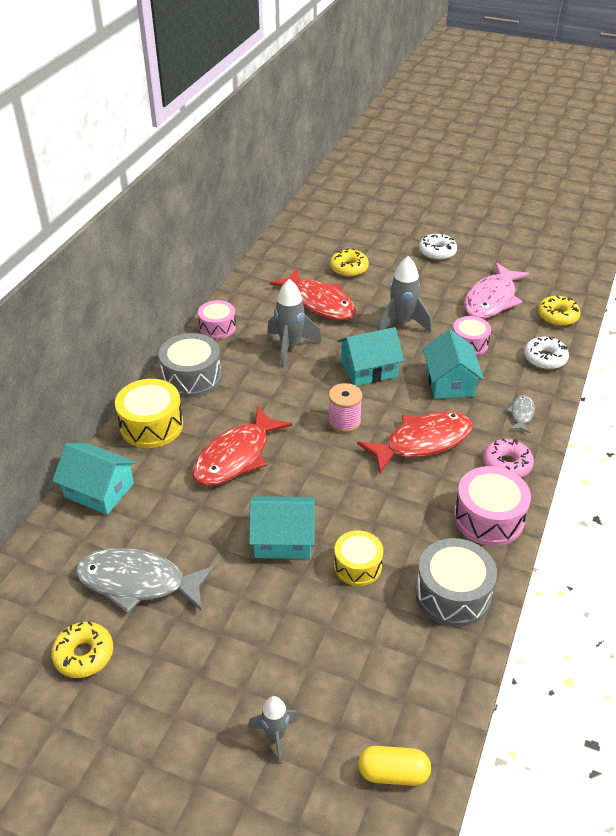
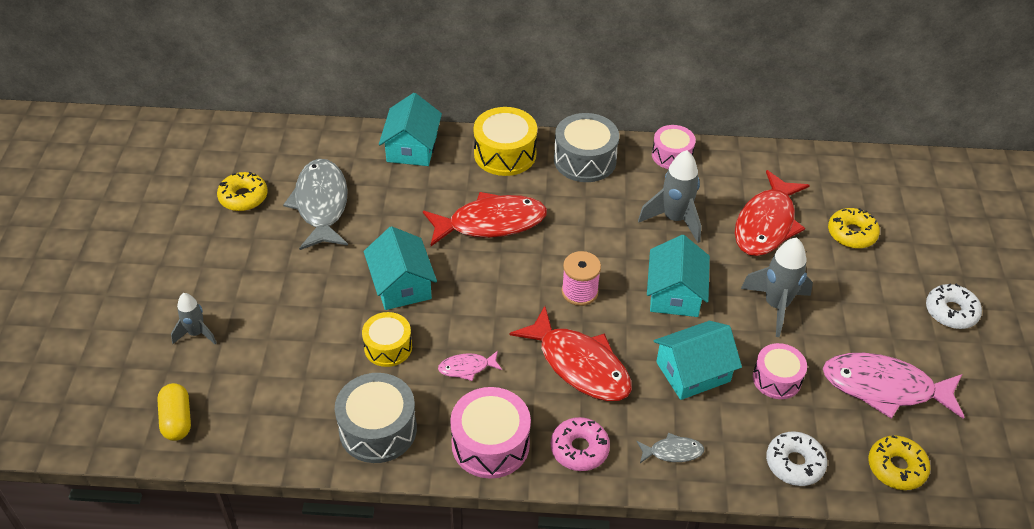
camera: 70 degrees right, 5 degrees up
red fish [192,406,292,486] -> red fish turned 150 degrees clockwise [423,192,547,246]
turquoise house [337,327,404,386] -> turquoise house turned 45 degrees clockwise [647,235,710,317]
none -> pink fish [438,351,502,381]

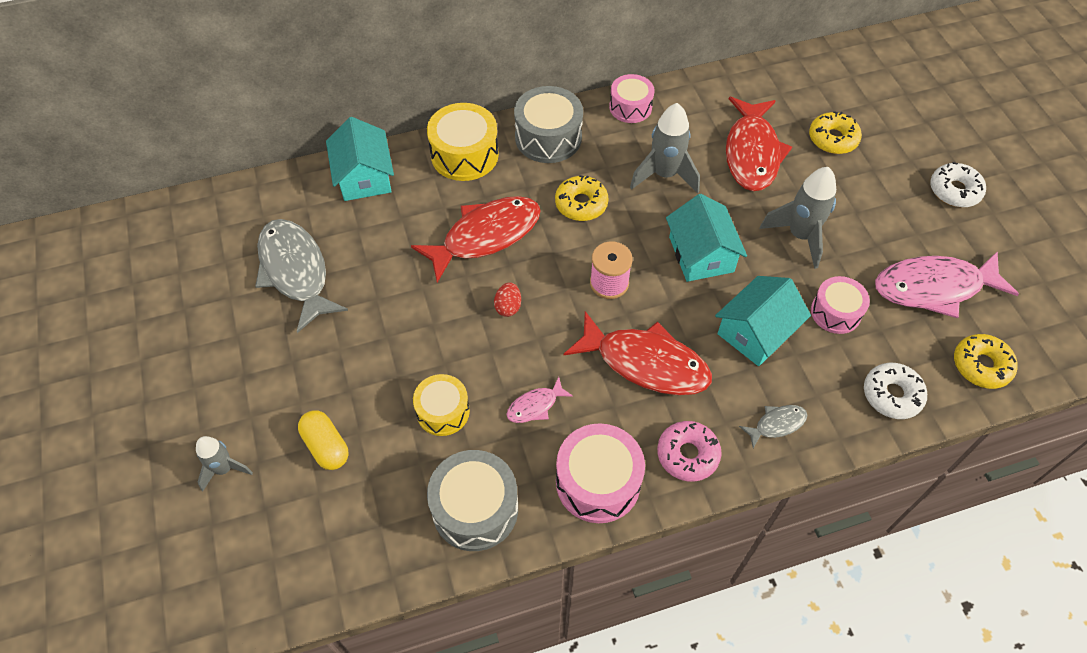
camera: 20 degrees left, 10 degrees up
yellow capsule [157,383,191,441] -> yellow capsule moved to [298,410,348,470]
yellow donut [217,172,268,211] -> yellow donut moved to [555,175,608,221]
turquoise house [364,226,437,310] -> none
none -> red egg [494,282,521,317]

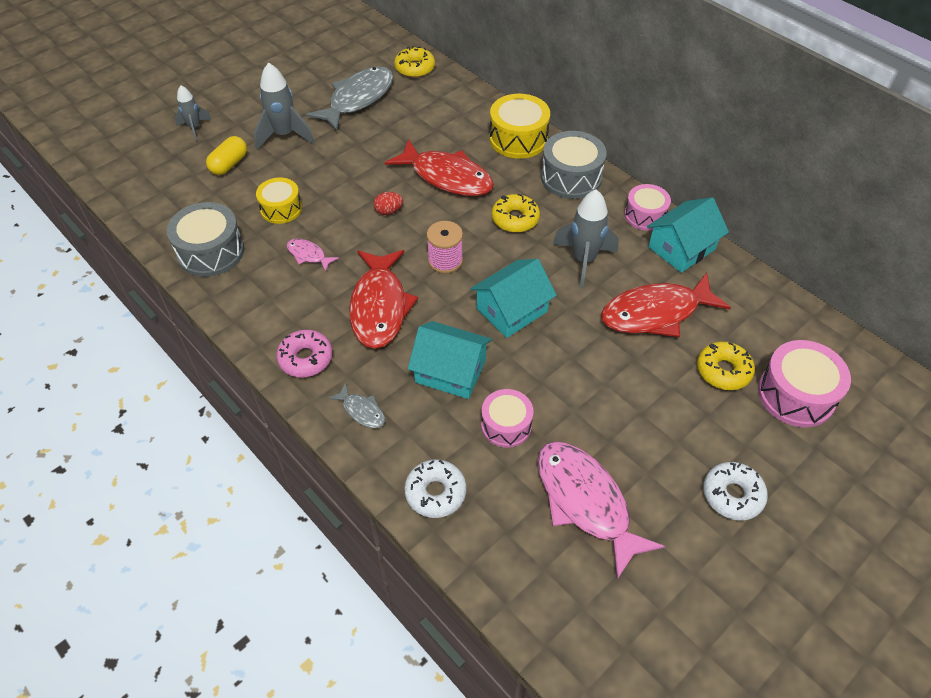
camera: 65 degrees right, 5 degrees down
turquoise house [326,117,394,201] -> turquoise house moved to [647,197,729,273]
pink drum [556,423,645,523] -> pink drum moved to [758,340,851,427]
grey rocket [760,167,836,269] -> grey rocket moved to [254,62,315,150]
yellow donut [954,334,1018,389] -> yellow donut moved to [394,46,435,78]

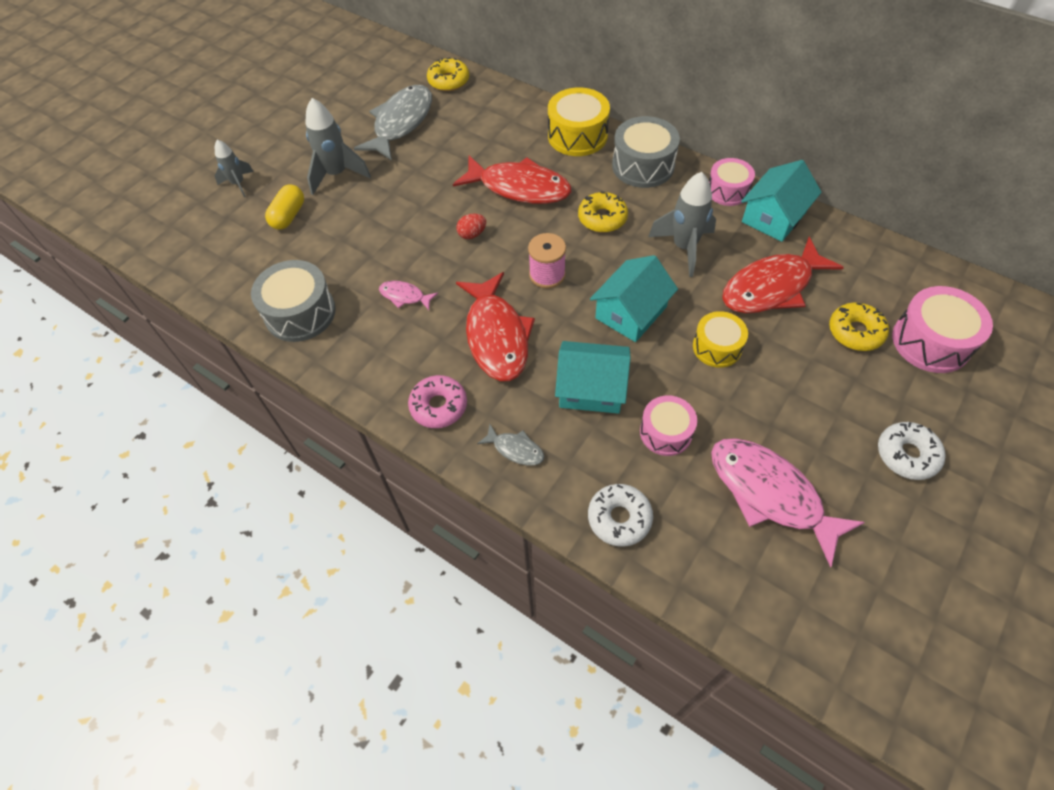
camera: 10 degrees left, 5 degrees up
yellow drum [256,178,302,224] -> yellow drum moved to [693,311,748,368]

